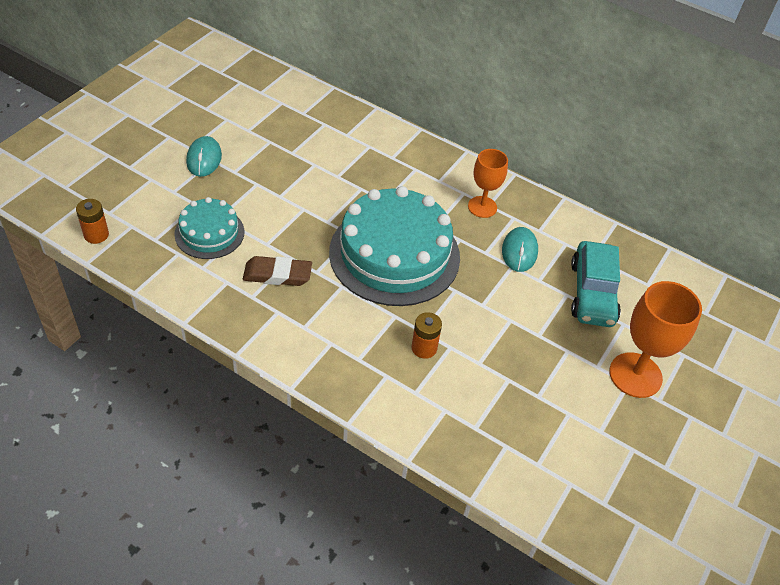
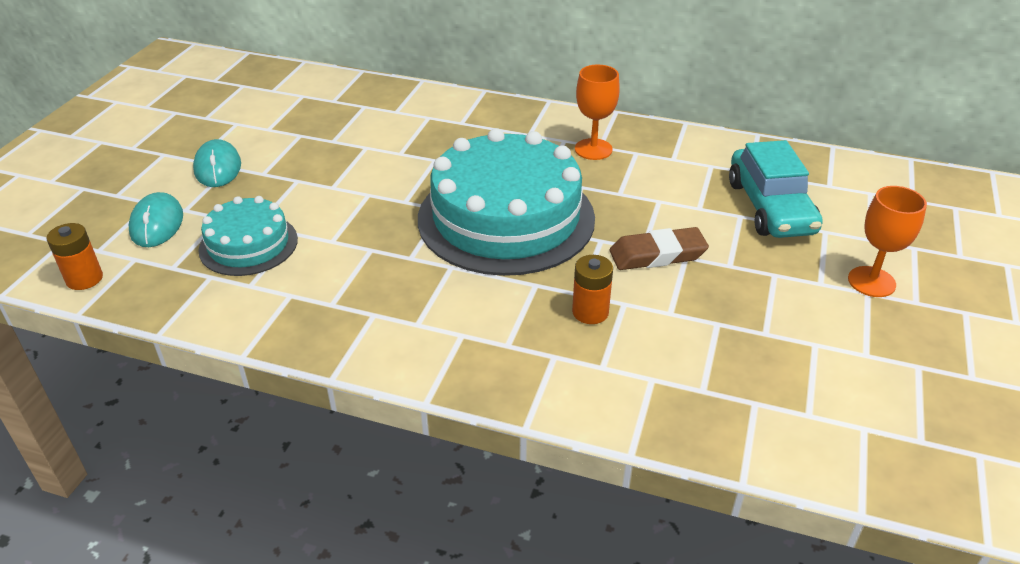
camera: 10 degrees left, 10 degrees down
brown eraser [243,256,312,286] -> brown eraser moved to [610,227,709,270]
turquoise mouse [502,227,538,272] -> turquoise mouse moved to [129,192,183,247]
orange goblet [609,281,702,398] -> orange goblet [848,186,927,297], size x0.64

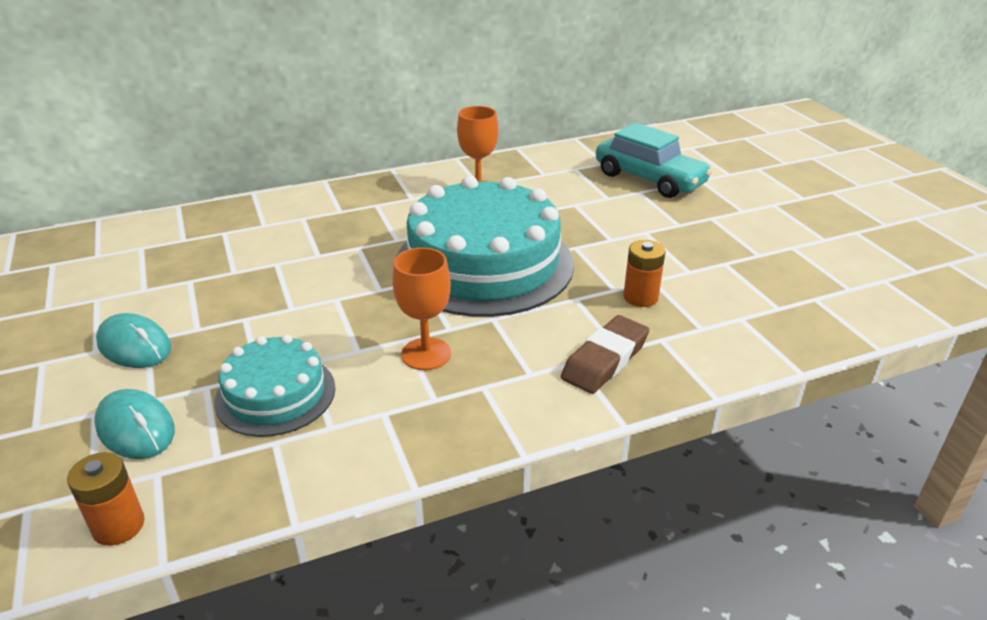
camera: 40 degrees left, 5 degrees down
brown eraser [610,227,709,270] -> brown eraser moved to [561,315,649,394]
orange goblet [848,186,927,297] -> orange goblet moved to [393,247,451,370]

